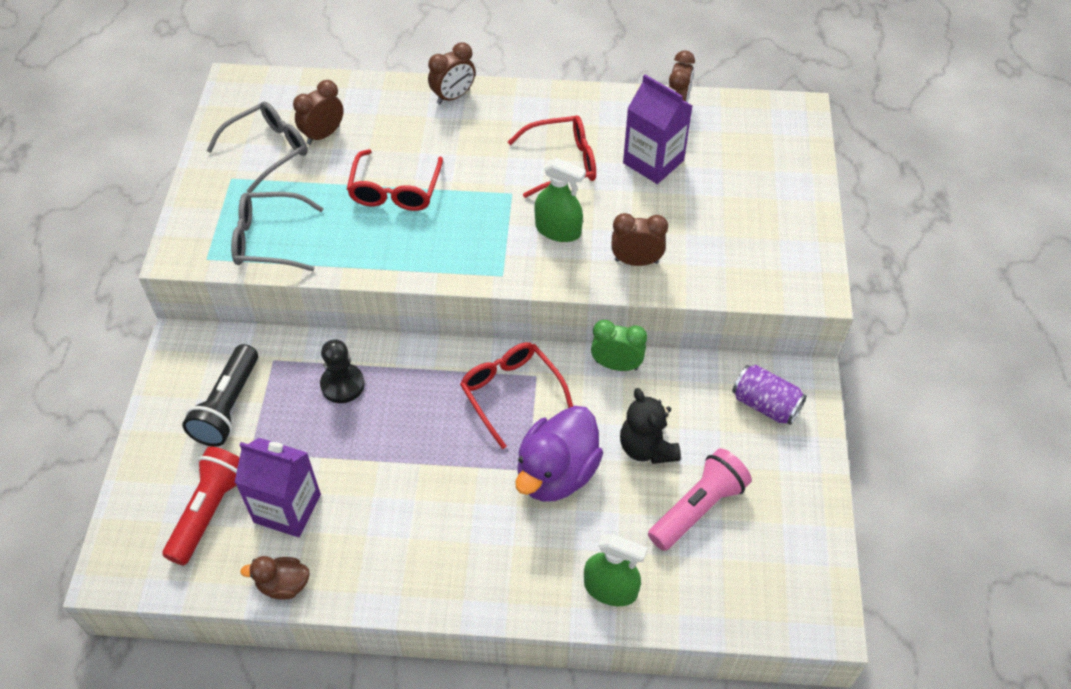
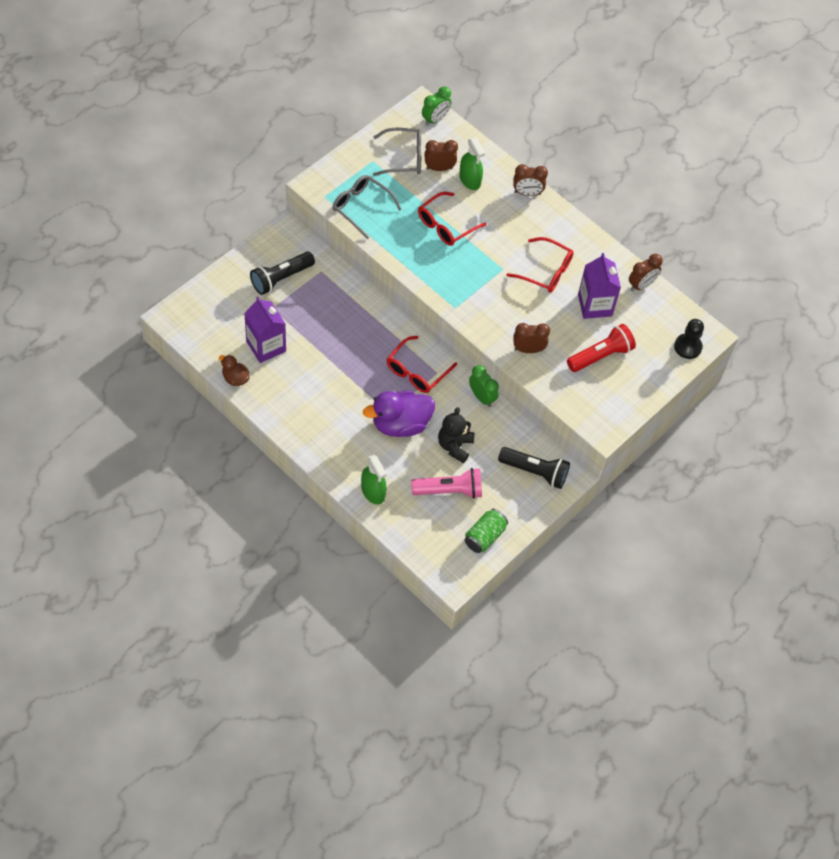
camera: 35 degrees right, 5 degrees up
red flashlight [162,446,240,565] -> red flashlight moved to [567,324,636,372]
black pawn [320,339,365,403] -> black pawn moved to [674,319,704,359]
red glasses [460,342,573,449] -> red glasses turned 150 degrees counterclockwise [387,336,457,393]
green spray bottle [534,158,586,242] -> green spray bottle moved to [459,138,485,190]
brown clock [611,213,668,266] -> brown clock turned 45 degrees counterclockwise [513,323,550,353]
purple can [732,365,807,425] -> black flashlight [498,447,570,489]
none -> green clock [422,87,451,126]
none -> green can [465,509,508,553]

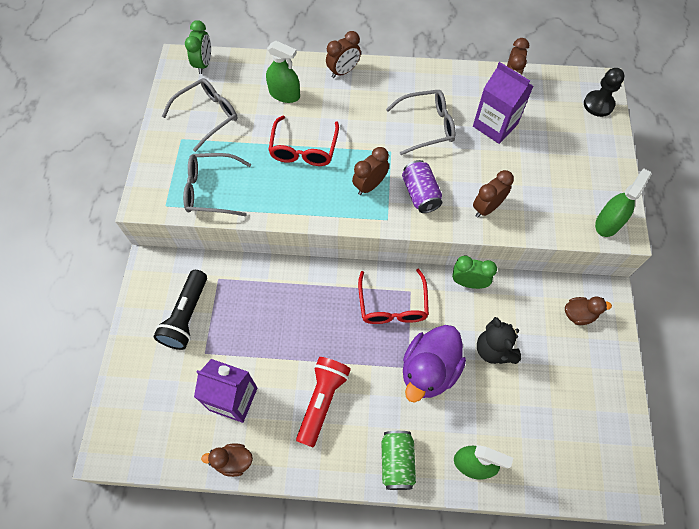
camera: 35 degrees left, 5 degrees up
pink flashlight [411,468,482,499] -> none
brown clock [424,140,458,171] -> brown clock moved to [352,147,389,195]
green can [465,509,508,553] -> green can moved to [381,431,416,490]
black flashlight [498,447,570,489] -> brown duck [565,297,612,325]
red glasses [506,237,574,293] -> grey glasses [386,90,456,155]
red flashlight [567,324,636,372] -> red flashlight moved to [296,357,351,447]
none -> purple can [402,160,442,213]
none -> green spray bottle [595,168,651,237]

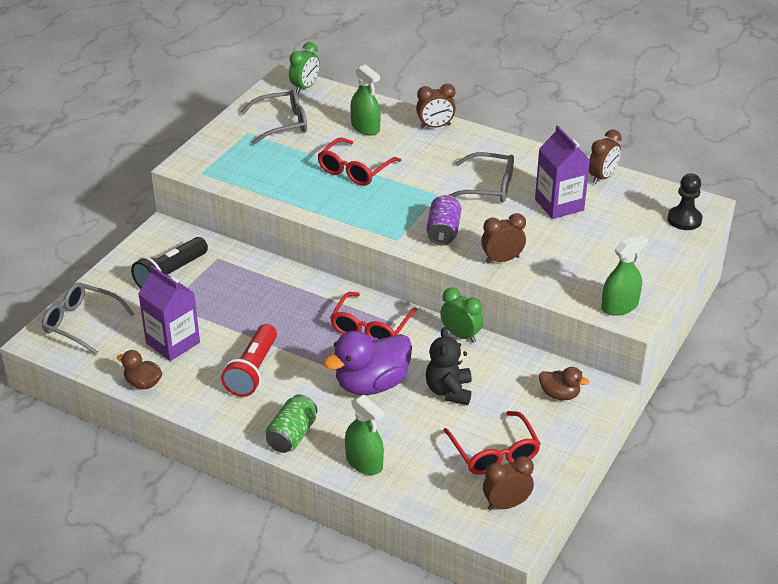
camera: 25 degrees right, 25 degrees down
grey glasses [183,153,251,216] -> grey glasses moved to [42,282,134,355]
red flashlight [296,357,351,447] -> red flashlight turned 150 degrees clockwise [221,324,277,397]
brown clock [352,147,389,195] -> brown clock moved to [483,456,534,510]
none -> red glasses [443,411,541,475]

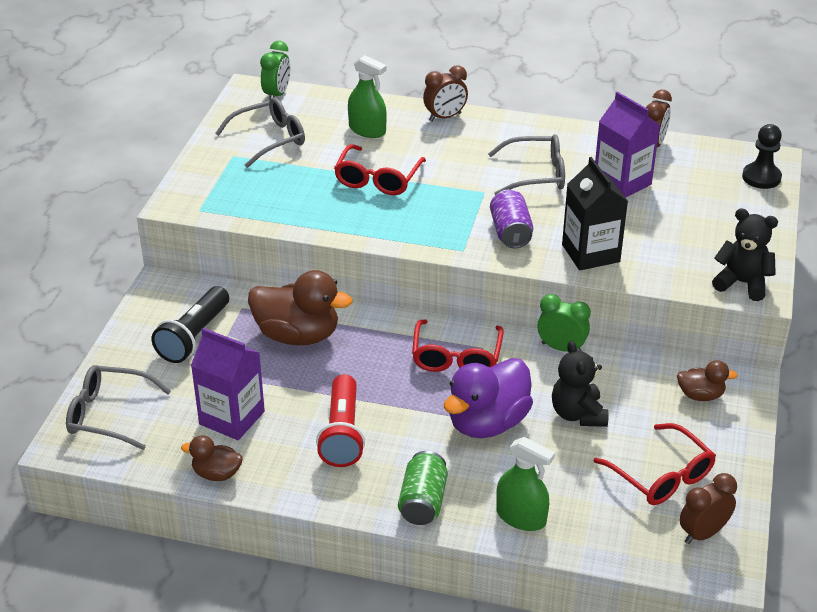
camera: 15 degrees left, 0 degrees up
brown clock [481,213,526,263] -> black carton [562,157,628,270]
green spray bottle [601,235,648,316] -> black teddy bear [712,209,778,301]
none -> brown duck [248,270,352,345]

